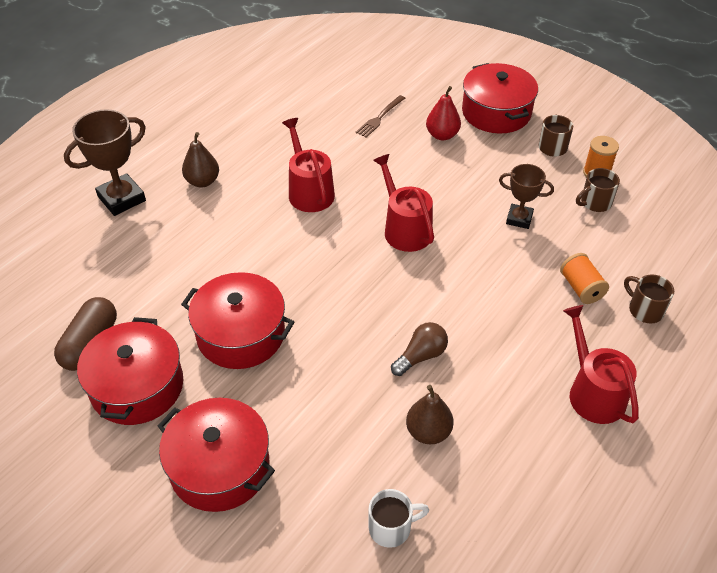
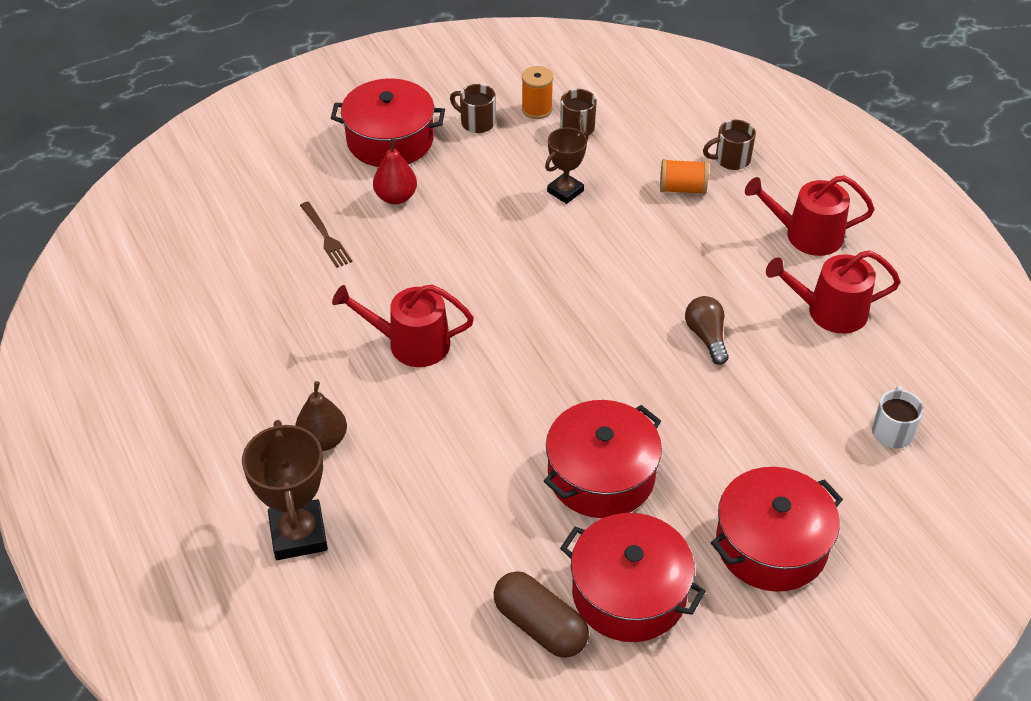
camera: 65 degrees left, 0 degrees up
red watering can [373,154,434,252] -> red watering can moved to [766,250,901,334]
brown pear [406,385,454,444] -> none

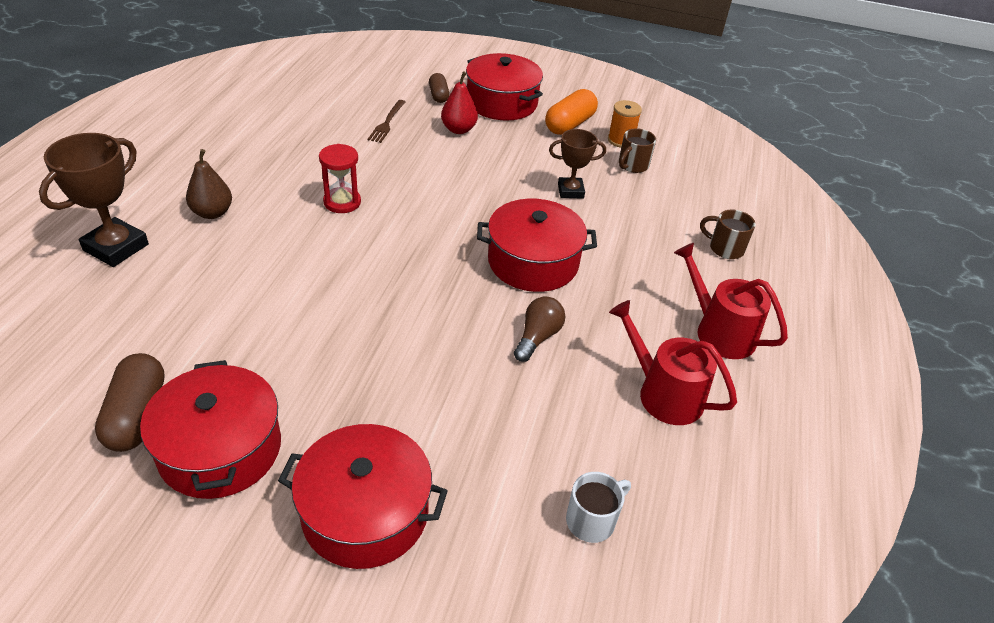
camera: 40 degrees right, 5 degrees down
red watering can [332,285,474,367] -> red hourglass [319,144,361,213]
brown mug [450,84,495,133] -> orange capsule [545,89,598,135]
red pot [544,400,662,518] -> red pot moved to [477,199,597,292]
orange spool [660,159,709,194] -> none
none -> brown capsule [429,73,449,103]

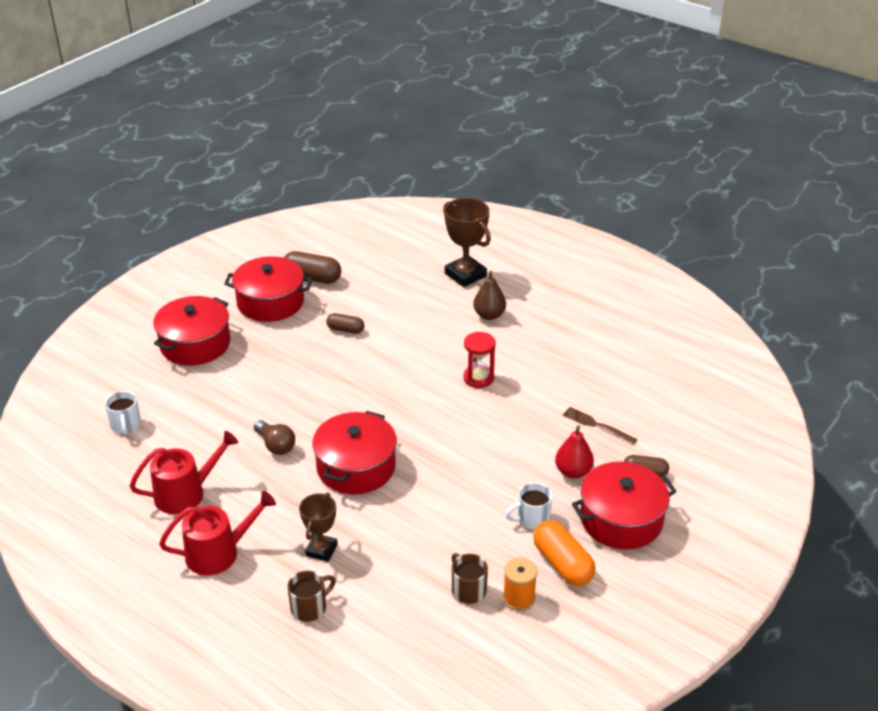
camera: 115 degrees right, 5 degrees down
brown trophy [549,129,606,199] -> brown trophy moved to [299,493,338,562]
none -> brown capsule [326,313,365,334]
none -> white mug [506,483,553,529]

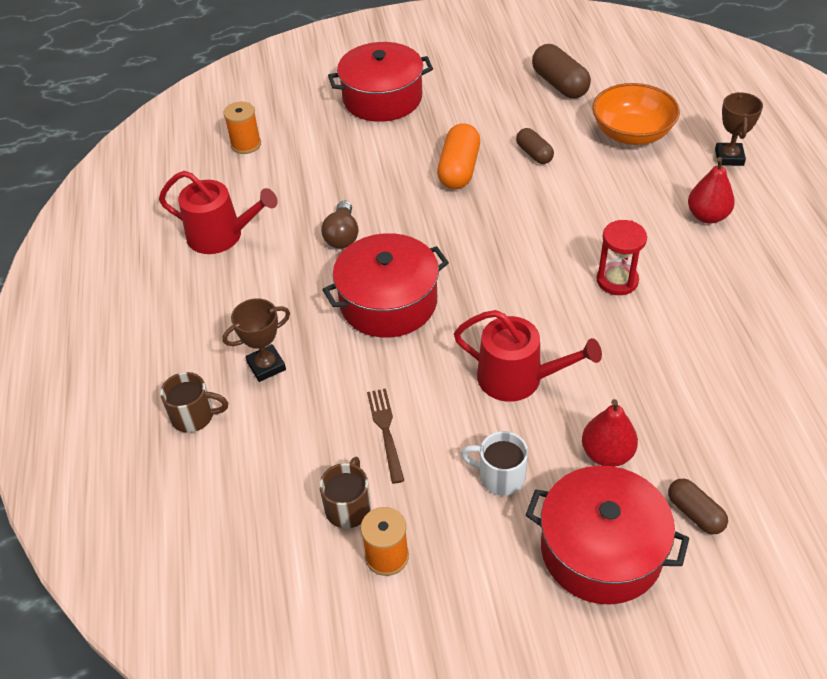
camera: 45 degrees right, 10 degrees up
white mug [105,391,141,435] -> orange spool [223,101,261,154]
red watering can [159,491,276,576] -> red watering can moved to [454,310,602,402]
red pot [224,256,312,322] -> none
brown trophy [443,198,491,287] -> brown trophy [715,92,763,166], size x0.63
brown pear [473,271,506,320] -> red pear [688,157,735,224]
orange capsule [533,520,596,586] -> orange capsule moved to [437,123,480,189]
brown fork [563,407,638,444] -> brown fork moved to [367,388,404,484]
none -> orange bowl [592,83,680,145]

